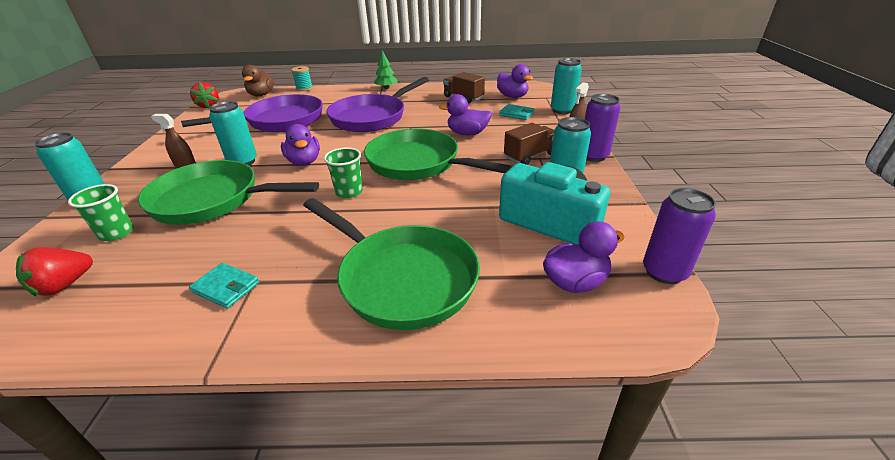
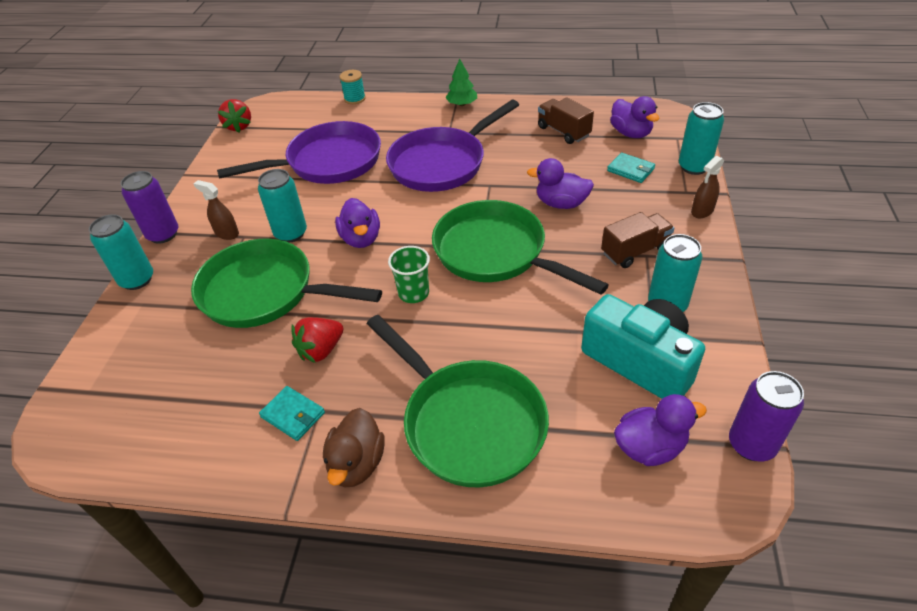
camera: 10 degrees right, 10 degrees up
red strawberry [16,247,93,296] -> red strawberry moved to [291,317,343,363]
green cup [68,184,133,241] -> none
brown duck [242,65,274,96] -> brown duck moved to [323,408,385,487]
purple can [585,94,620,162] -> purple can moved to [121,171,178,244]

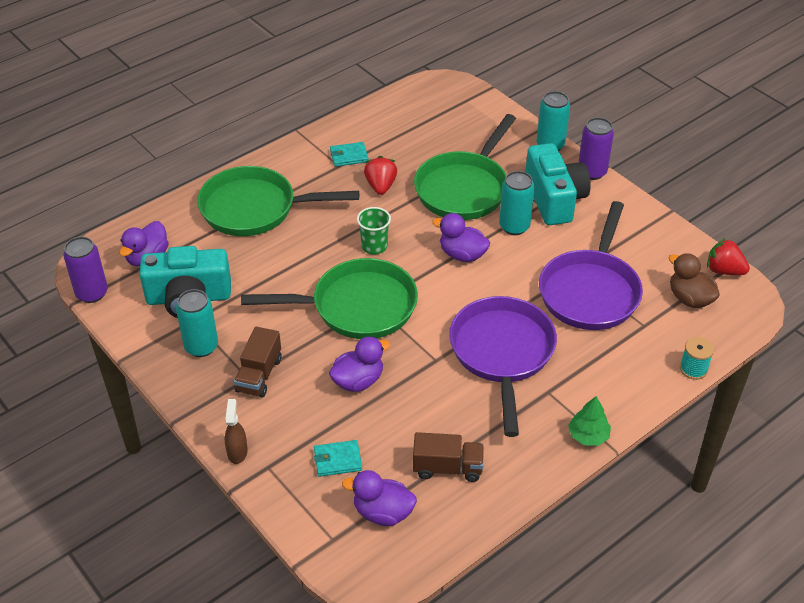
camera: 130 degrees right, 0 degrees up
green pan [191,238,382,328] -> green pan turned 150 degrees clockwise [414,114,516,220]
brown spray bottle [193,180,239,240] -> turquoise camera [525,143,591,225]
brown duck [323,408,385,487] -> brown duck moved to [668,253,720,308]
turquoise can [679,102,724,175] -> none

